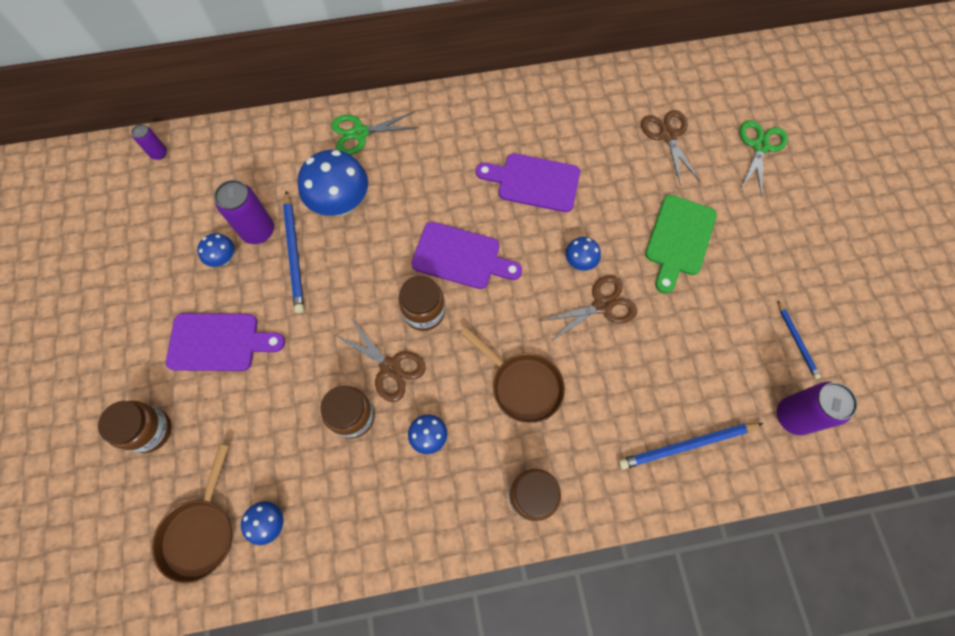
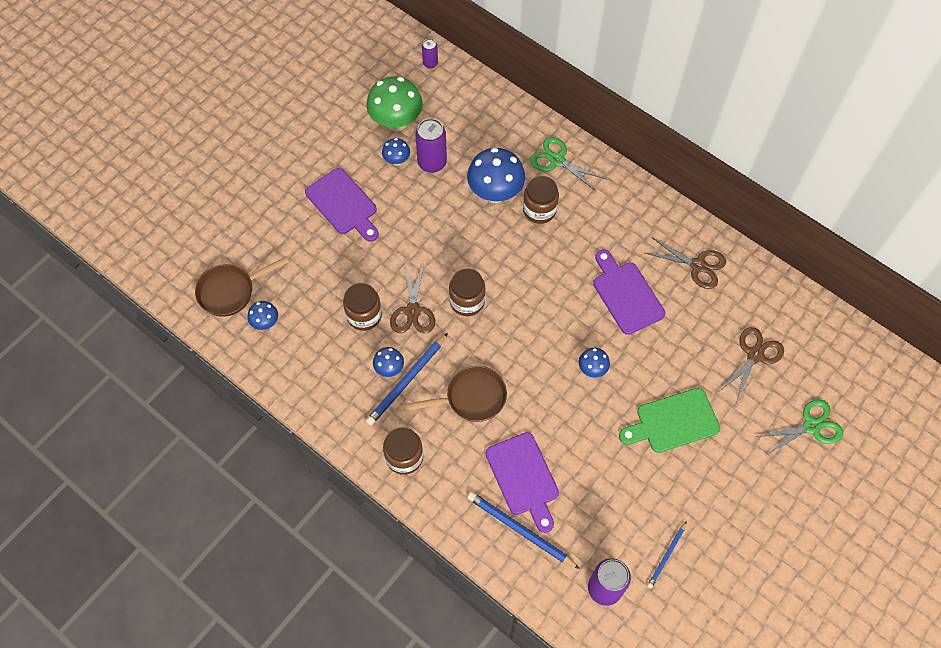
camera: 50 degrees right, 5 degrees down
brown jar [98,401,172,453] -> brown jar moved to [523,176,559,224]
blue pencil [283,191,304,314] -> blue pencil moved to [366,333,448,426]
purple cutting board [411,222,522,289] -> purple cutting board moved to [486,432,559,533]
brown pan [461,327,565,424] -> brown pan turned 105 degrees counterclockwise [404,366,507,422]
brown scissors [540,275,637,342] -> brown scissors moved to [645,237,726,289]
none -> green mushroom [366,76,423,131]

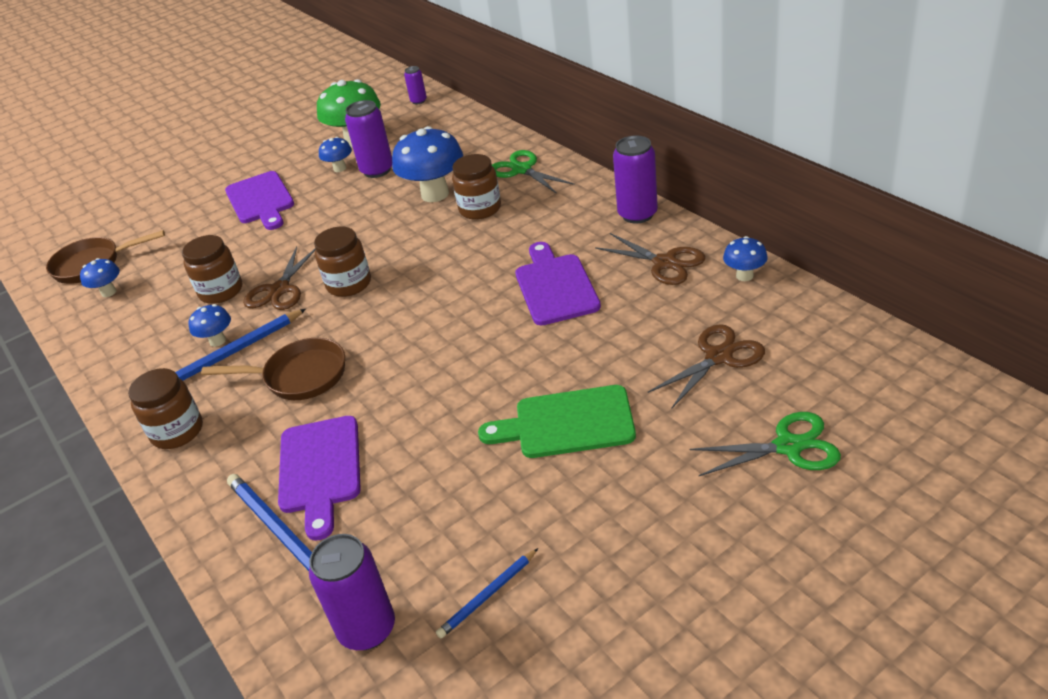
camera: 20 degrees right, 25 degrees down
blue mushroom [579,348,610,378] -> blue mushroom moved to [723,236,768,281]
none -> purple can [613,135,658,223]

